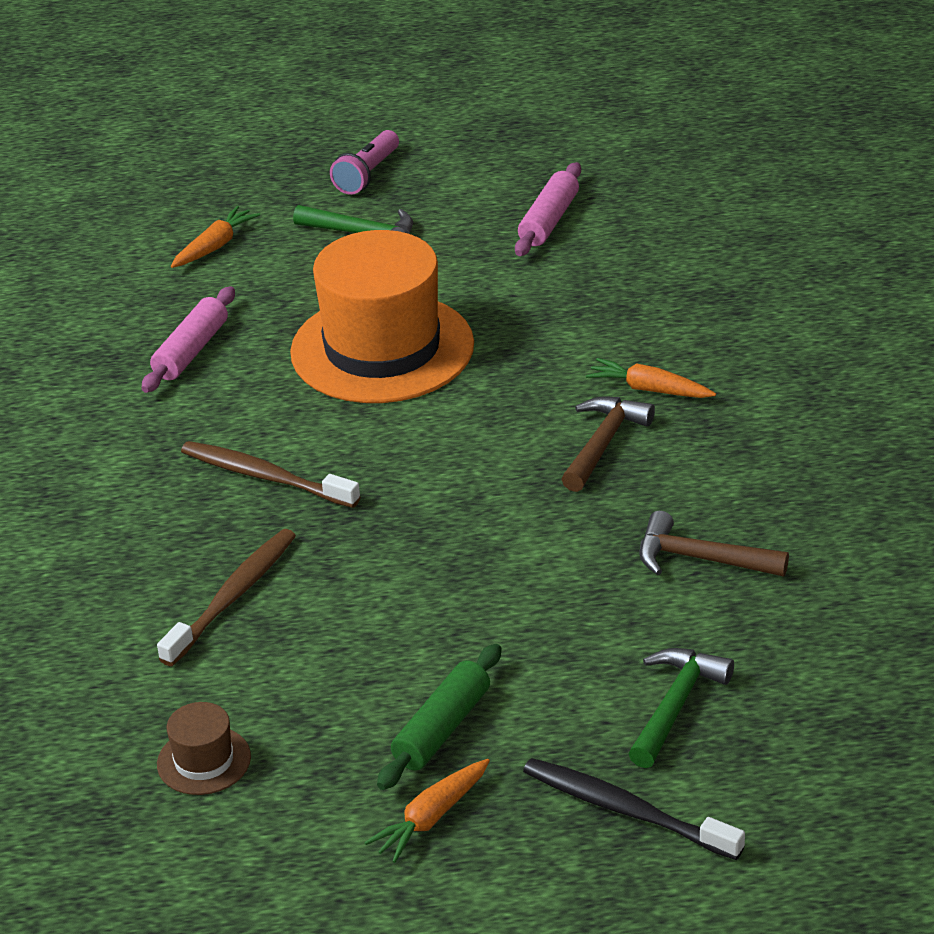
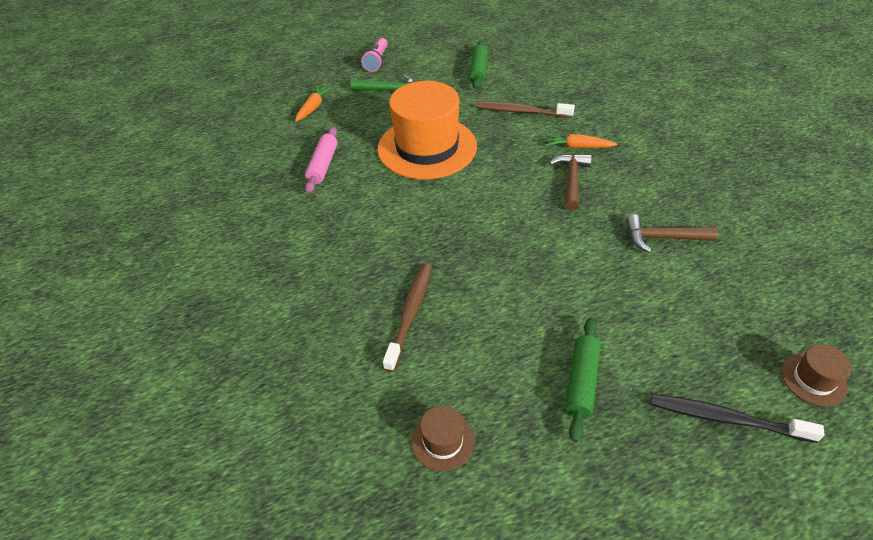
camera: 15 degrees left, 10 degrees up
brown toothbrush [181,441,360,508] -> brown toothbrush moved to [475,102,575,118]
orange carrot [364,759,490,863] -> none
pink rolling pin [515,162,581,256] -> green rolling pin [469,41,488,89]
green hammer [629,648,734,768] -> none
none -> brown hat [781,344,851,406]

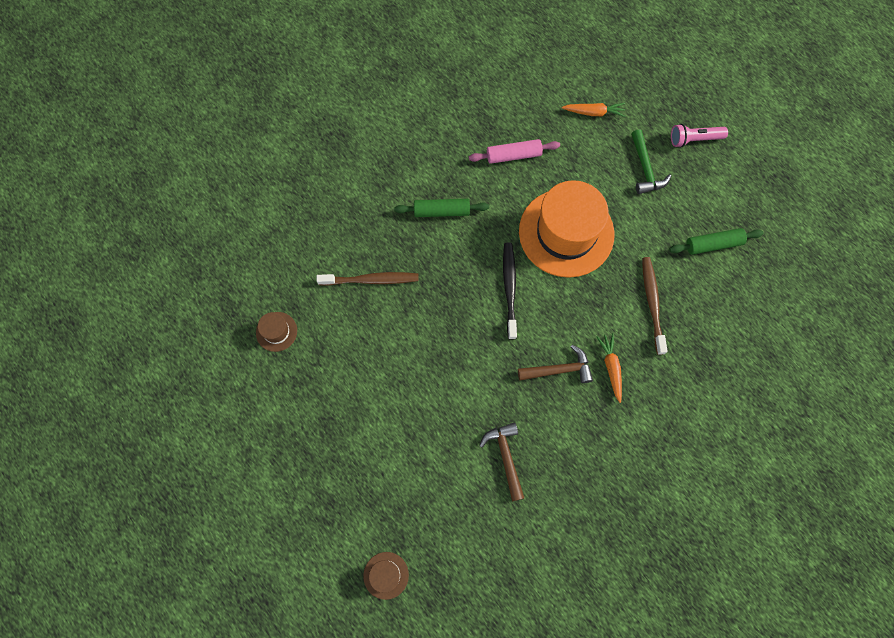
camera: 70 degrees right, 25 degrees up
green rolling pin [565,318,601,442] -> green rolling pin moved to [394,199,489,217]
black toothbrush [651,394,825,443] -> black toothbrush moved to [503,242,517,339]

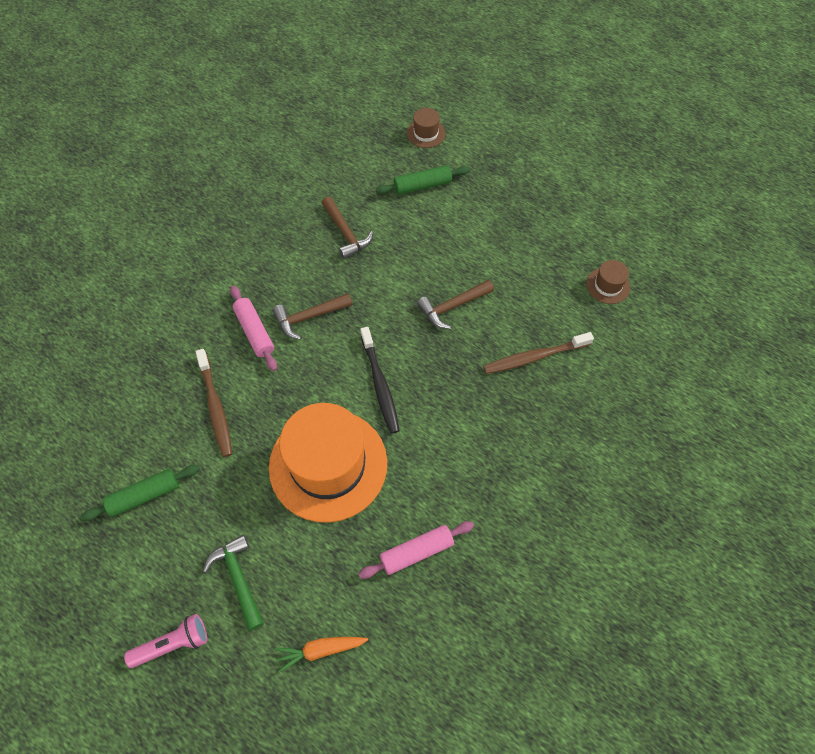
camera: 165 degrees right, 10 degrees down
green rolling pin [394,199,489,217] -> green rolling pin moved to [376,165,470,195]
orange carrot [596,333,622,403] -> pink rolling pin [230,286,277,371]
none -> brown hammer [417,280,494,329]

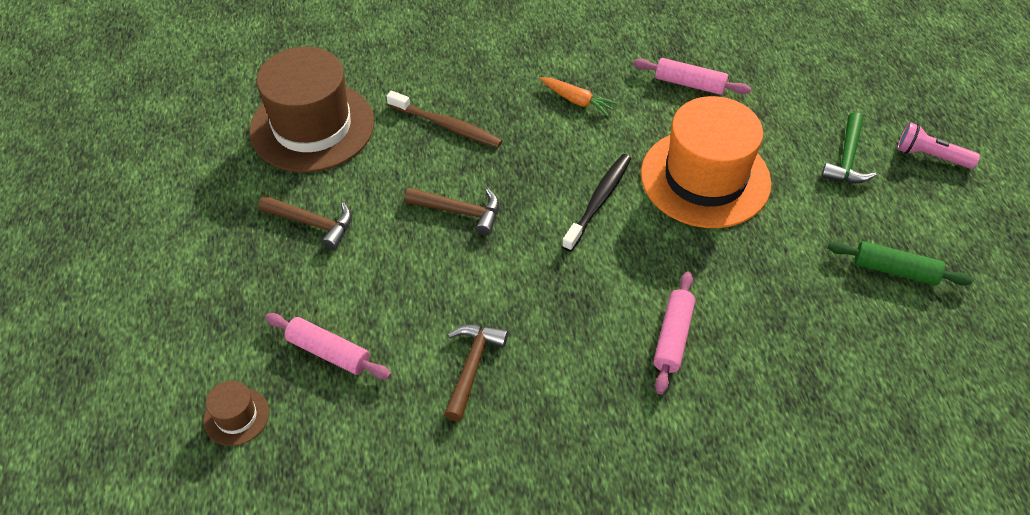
camera: 135 degrees left, 10 degrees down
brown toothbrush [196,349,232,457] -> none
brown hammer [273,293,352,340] -> brown hammer moved to [258,195,352,250]
orange carrot [275,637,368,672] -> orange carrot moved to [540,77,618,116]
green rolling pin [376,165,470,195] -> pink rolling pin [265,313,391,379]
brown hat [586,260,630,304] -> brown hat [249,47,374,173], size x2.40

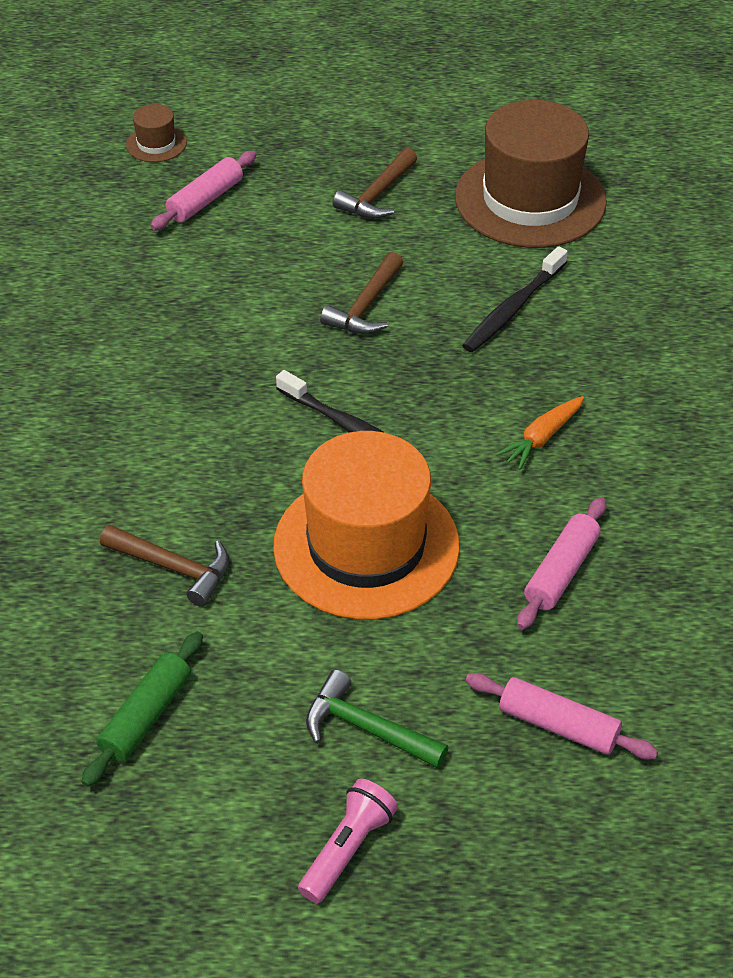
camera: 100 degrees right, 5 degrees down
brown toothbrush [387,91,503,147] -> black toothbrush [462,246,567,352]
brown hammer [444,325,508,421] -> brown hammer moved to [100,525,229,607]
pink rolling pin [653,272,695,394] -> pink rolling pin moved to [466,673,658,760]

